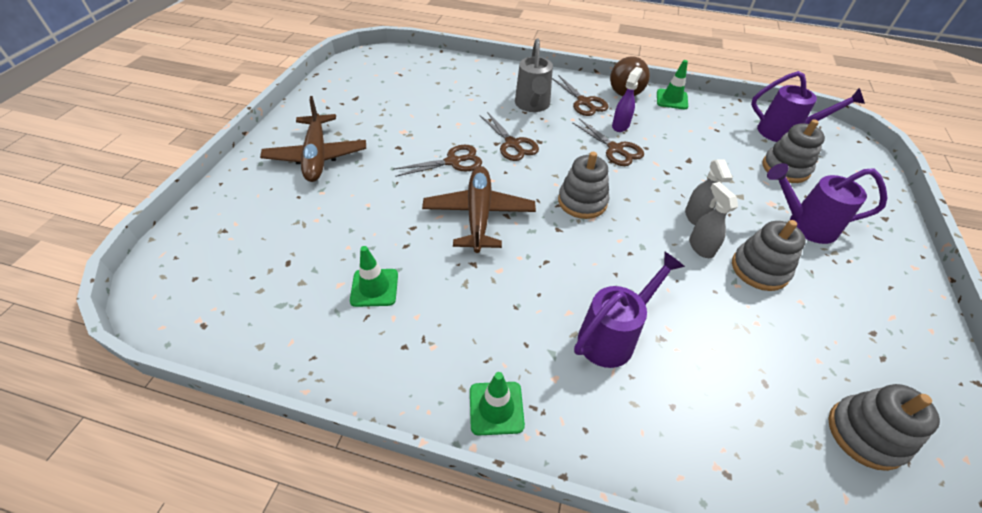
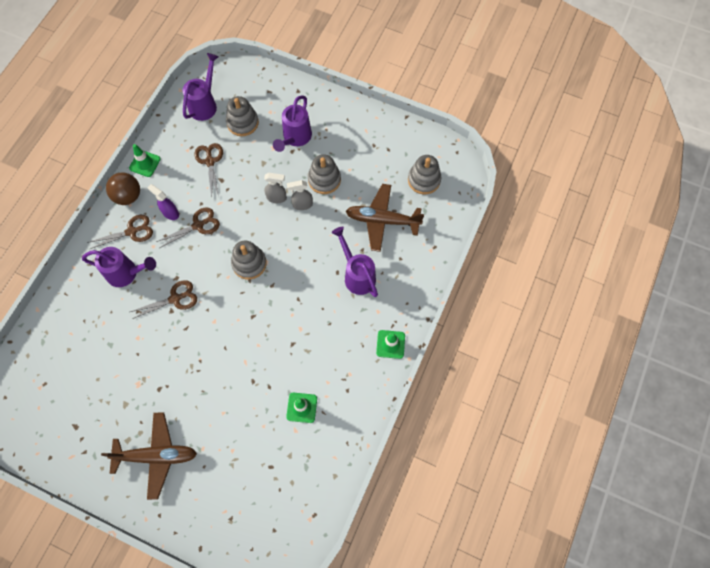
camera: 80 degrees left, 20 degrees up
brown scissors [393,145,482,177] -> brown scissors moved to [194,143,223,198]
brown plane [422,166,536,253] -> brown plane moved to [345,184,424,252]
grey watering can [515,39,553,112] -> purple watering can [82,247,156,287]

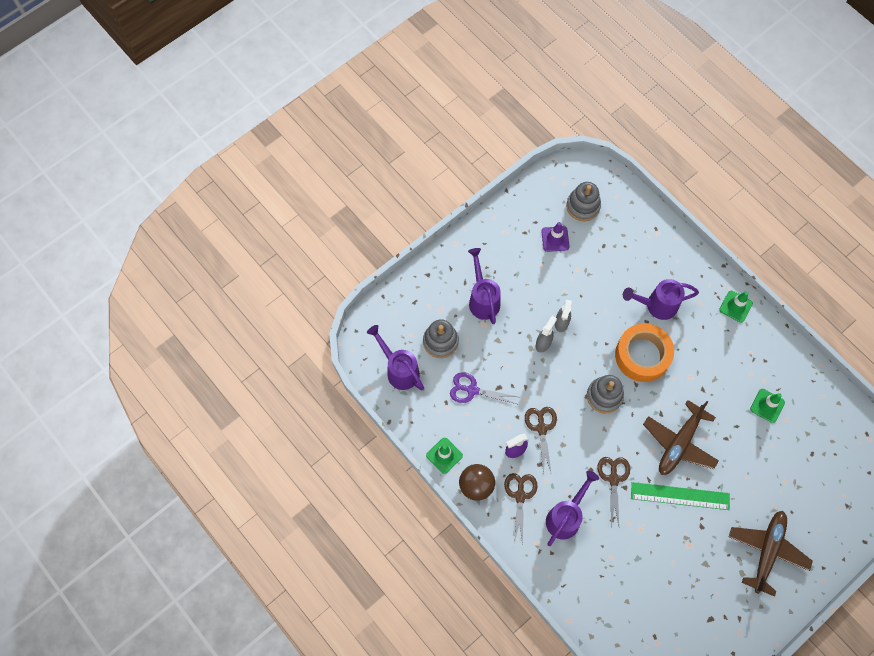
camera: 65 degrees left, 0 degrees up
brown scissors [194,143,223,198] -> purple scissors [450,372,517,404]
purple watering can [273,95,312,152] -> purple watering can turned 150 degrees counterclockwise [468,248,501,324]
grey stacking toy [308,155,341,194] -> none
brown plane [345,184,424,252] -> brown plane moved to [643,400,719,475]
none -> purple traffic cone [541,222,570,252]
none -> orange tape [615,323,674,382]
none -> green ruler [631,482,730,510]

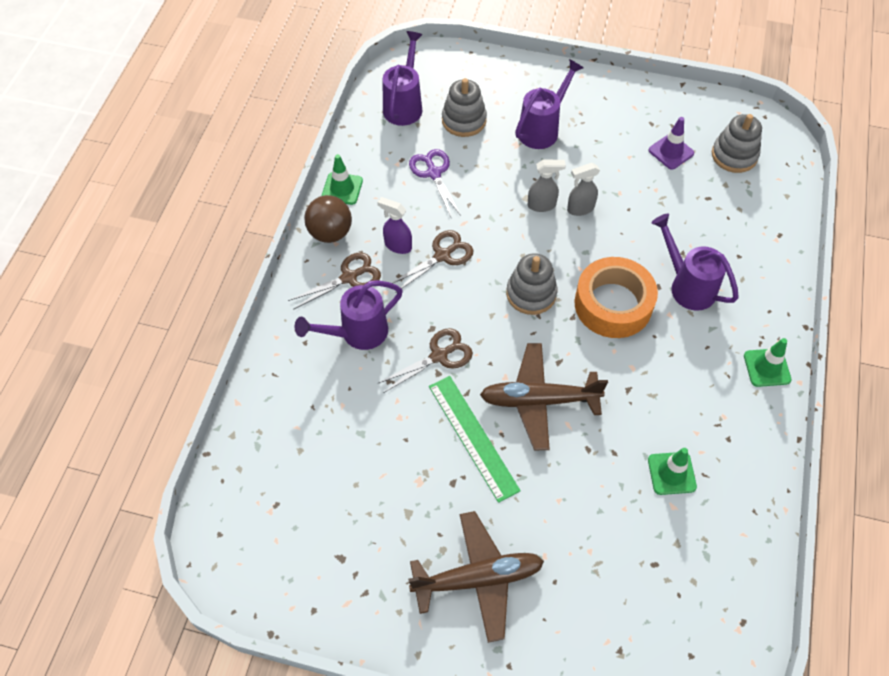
camera: 55 degrees right, 10 degrees down
purple watering can [546,471,599,546] -> purple watering can turned 150 degrees clockwise [295,280,403,350]

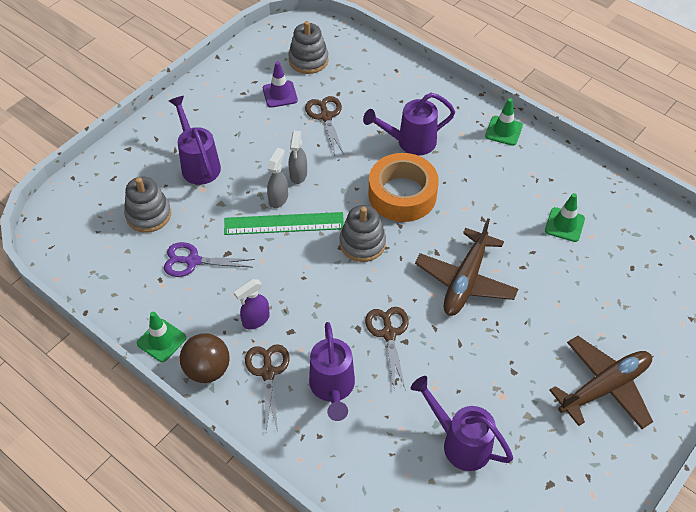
camera: 65 degrees left, 5 degrees down
purple watering can [383,31,423,126] -> purple watering can moved to [411,376,513,471]
brown scissors [392,230,474,293] -> brown scissors moved to [305,96,344,155]
brown plane [408,511,544,643] -> brown plane turned 45 degrees clockwise [549,336,653,429]
green ruler [429,376,521,503] -> green ruler moved to [224,212,344,235]

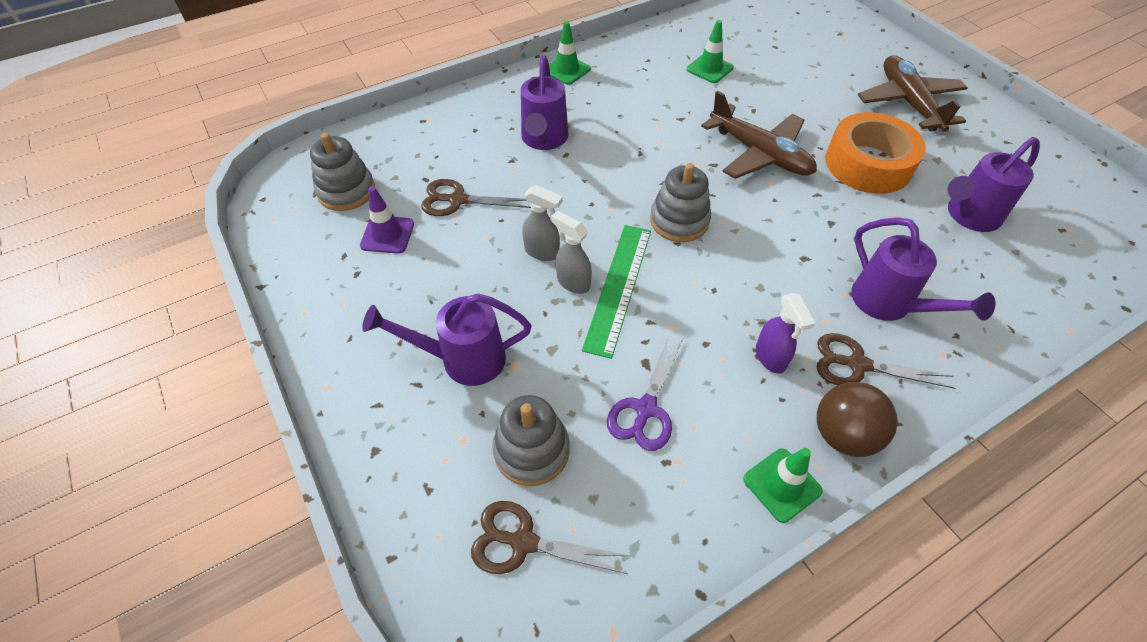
camera: 70 degrees left, 0 degrees up
purple watering can [309,322,355,421] -> purple watering can turned 45 degrees clockwise [851,217,995,321]
brown scissors [365,307,409,391] -> brown scissors moved to [471,501,630,574]
orange tape [368,153,439,222] -> orange tape moved to [825,112,926,194]

